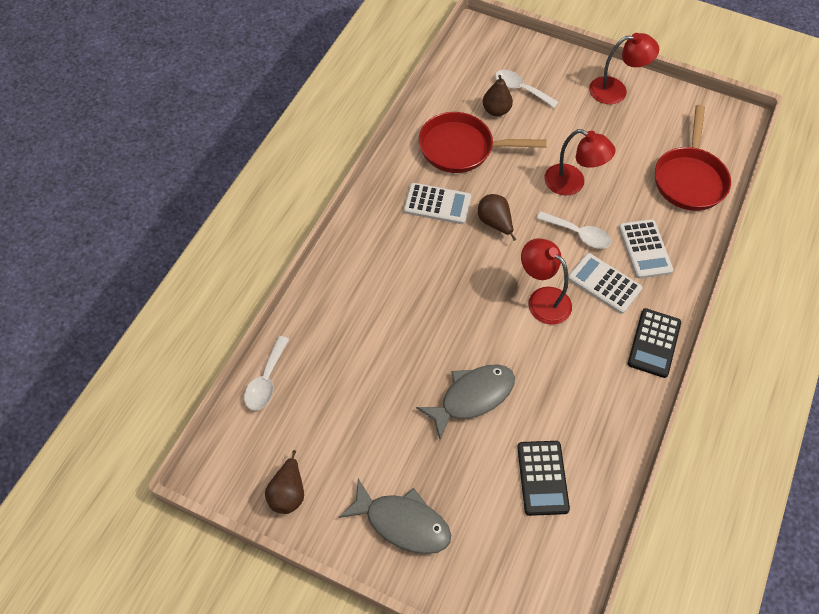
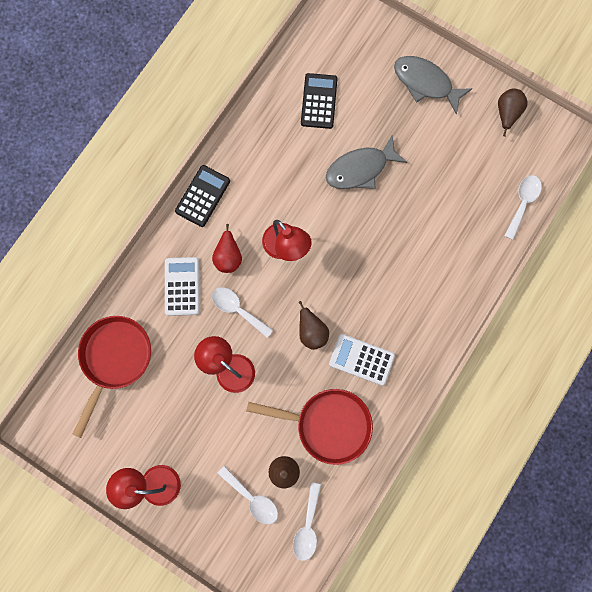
camera: 170 degrees left, 20 degrees up
white calculator [568,253,642,314] -> red pear [212,224,242,273]
none -> white spoon [293,482,321,561]

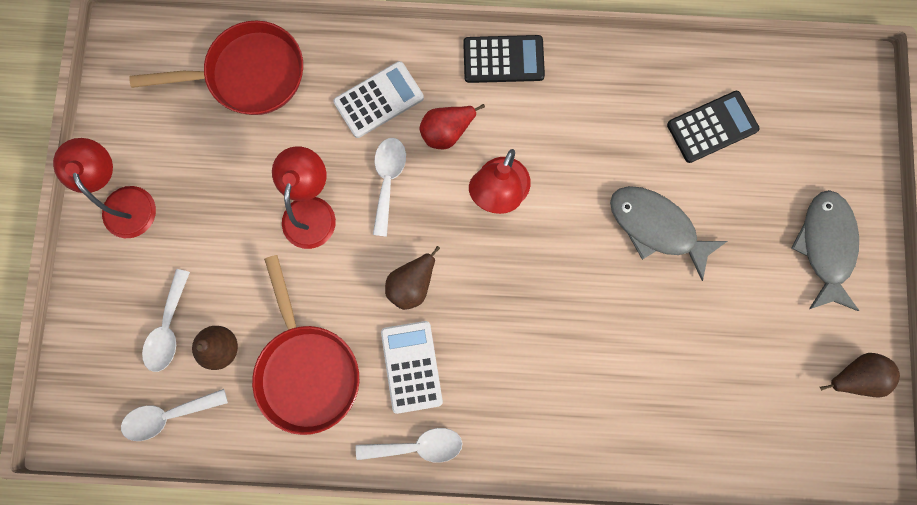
camera: 60 degrees right, 0 degrees up
white spoon [504,175,542,240] -> white spoon moved to [356,428,462,463]

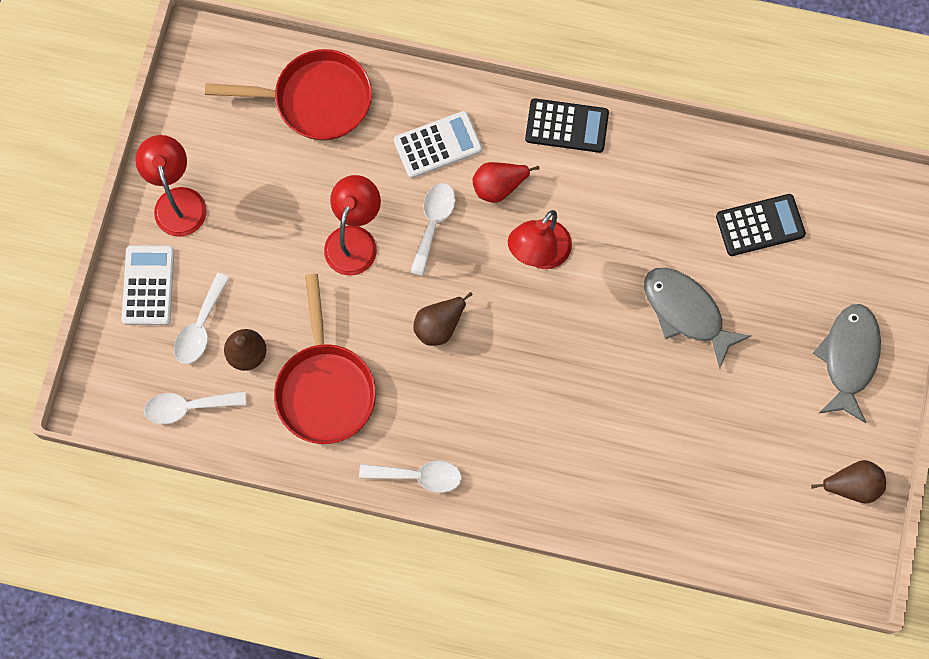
camera: 10 degrees right, 5 degrees down
white calculator [381,321,443,414] -> white calculator moved to [122,246,174,325]

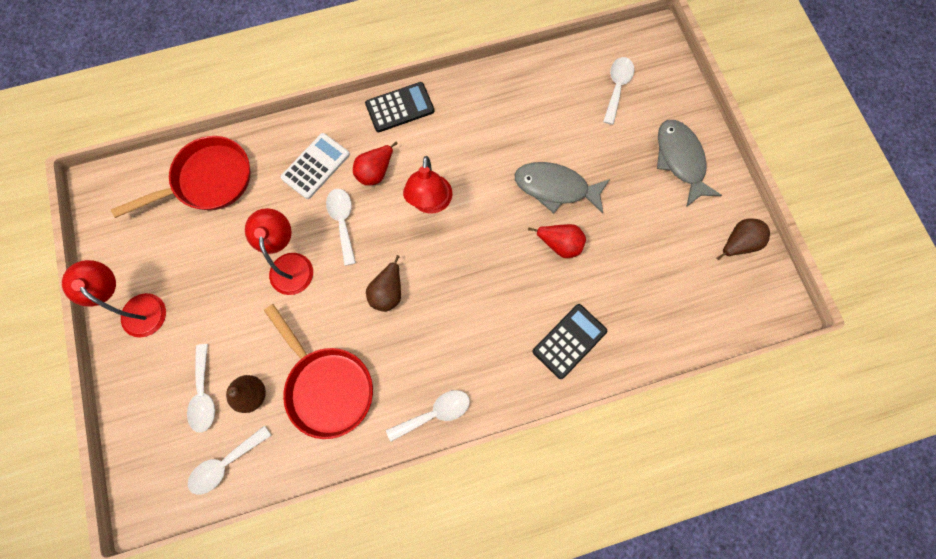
camera: 30 degrees left, 0 degrees up
white calculator [122,246,174,325] -> none
black calculator [716,194,806,256] -> black calculator moved to [532,304,607,379]
none -> red pear [528,224,586,258]
none -> white spoon [603,57,634,125]

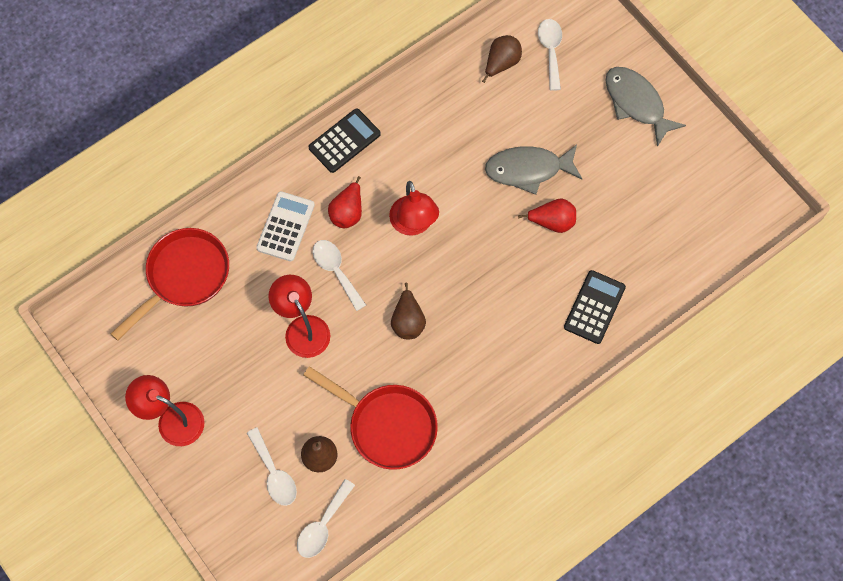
camera: 20 degrees left, 5 degrees down
white spoon [386,390,470,442] -> none
brown pear [717,218,770,260] -> brown pear moved to [482,35,522,83]

